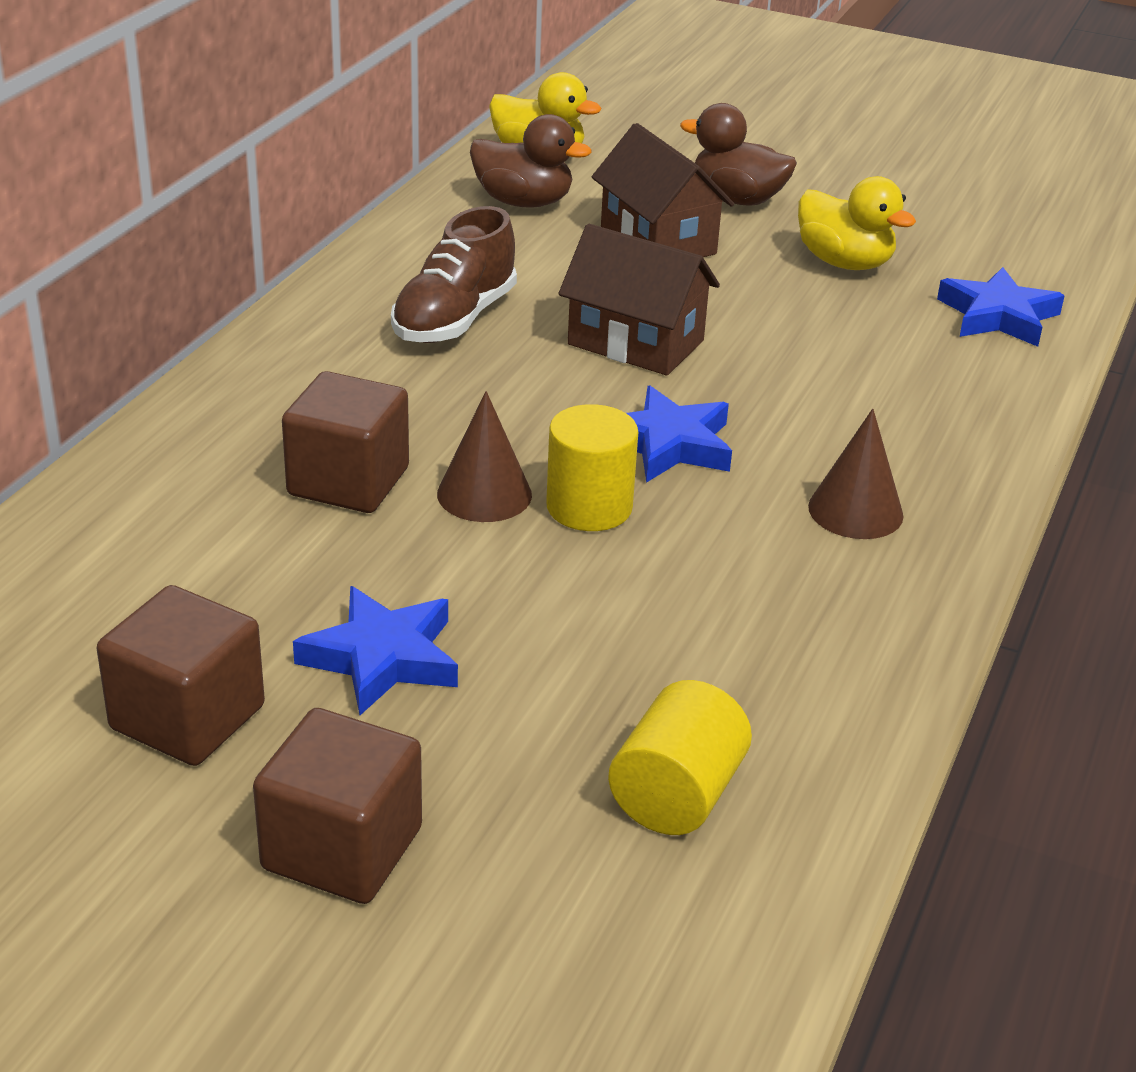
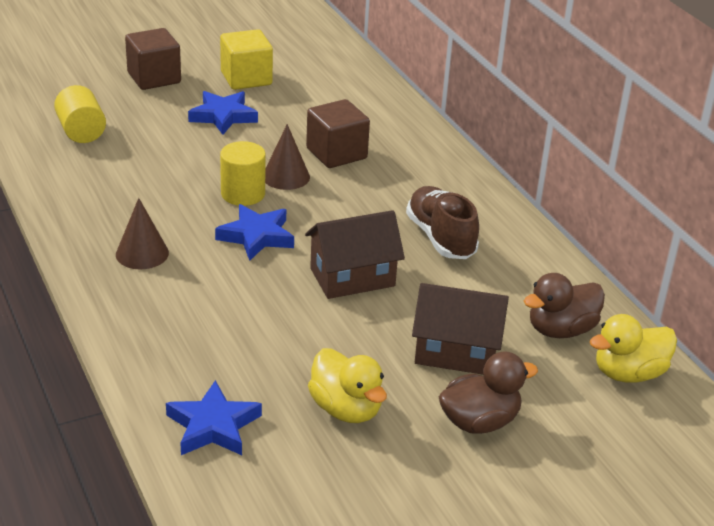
camera: 130 degrees right, 0 degrees up
brown cube [97,585,265,766] -> yellow cube [220,29,273,90]
yellow duck [798,176,916,270] -> yellow duck turned 120 degrees counterclockwise [308,348,387,423]

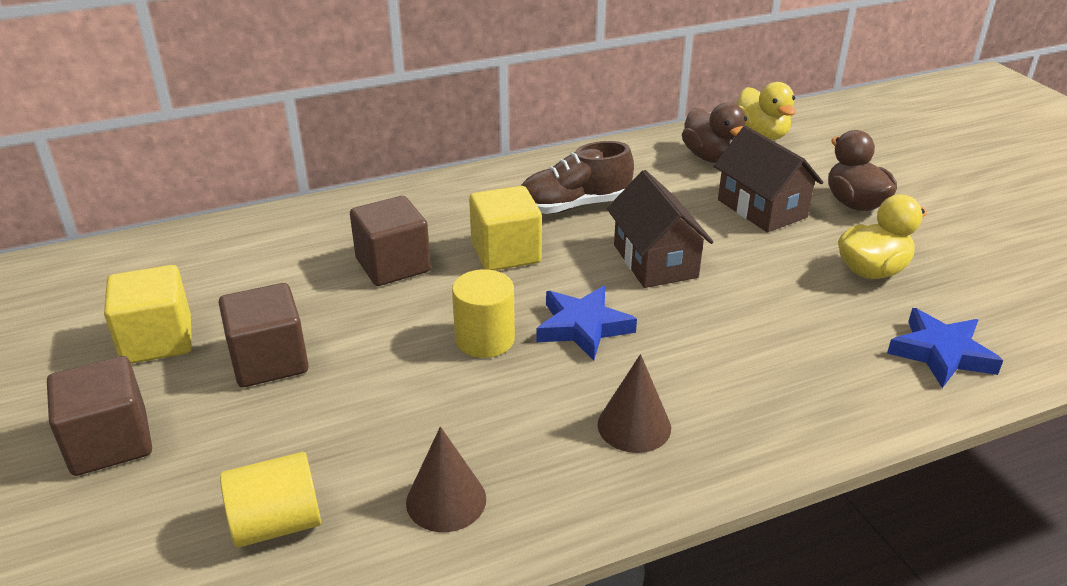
camera: 85 degrees left, 0 degrees up
blue star [188,91,258,135] -> brown cube [219,283,309,387]
brown cone [265,124,310,190] -> brown cone moved to [406,427,486,532]
brown house [412,283,509,375] -> brown house turned 45 degrees counterclockwise [714,126,824,232]
none -> yellow cube [469,186,542,270]

